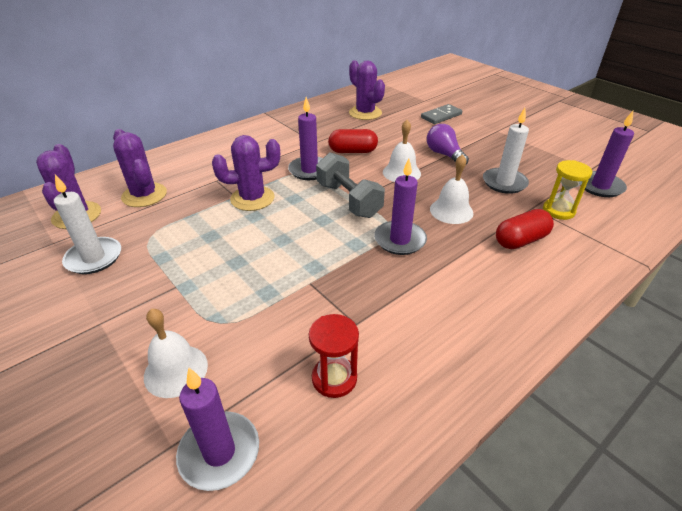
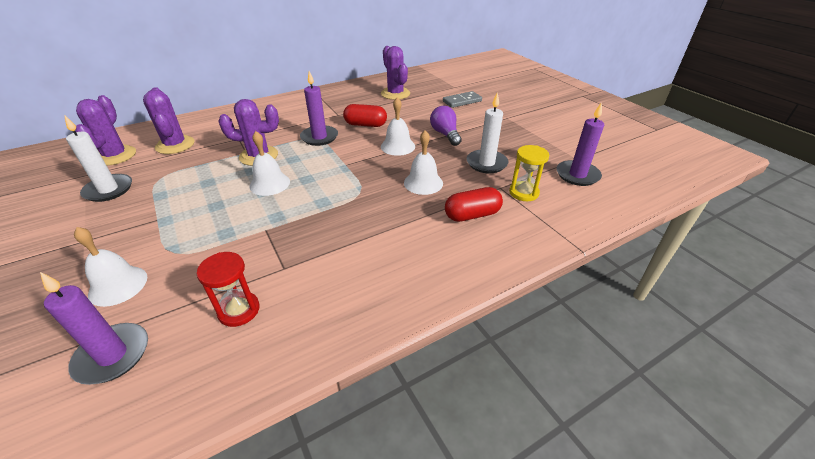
camera: 10 degrees right, 0 degrees up
grey dumbbell [316,153,385,218] -> none
purple candle [374,159,427,255] -> none
none -> white bell [250,131,290,196]

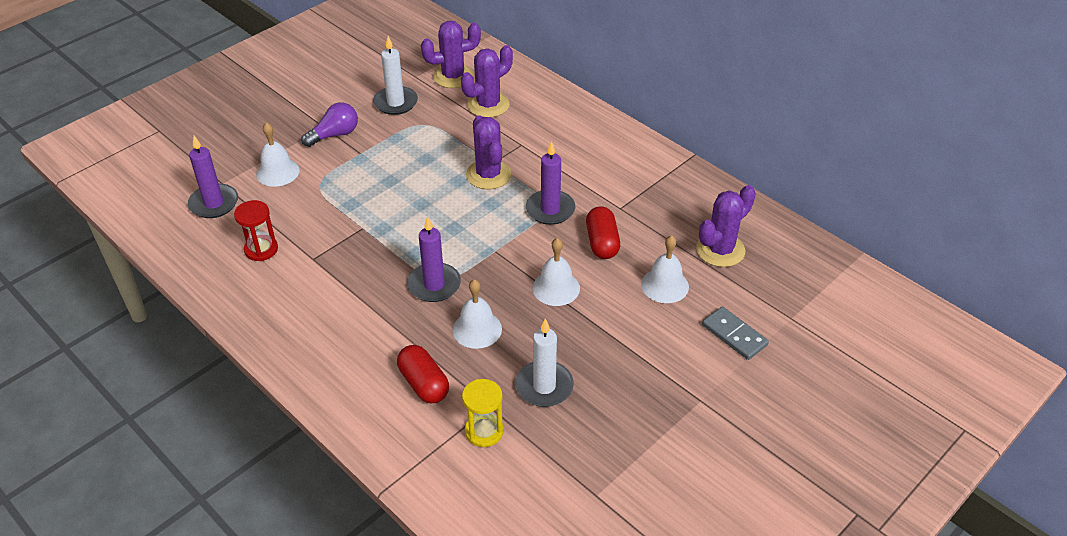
camera: 75 degrees right, 5 degrees up
white bell [250,131,290,196] -> white bell moved to [641,235,689,303]
purple light bulb [430,106,462,146] -> purple light bulb moved to [301,102,358,147]
purple candle [557,102,604,186] -> purple candle moved to [407,216,461,302]

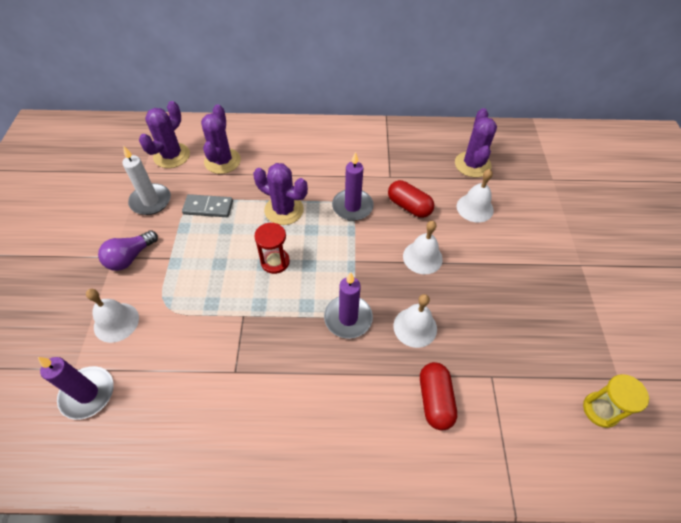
camera: 45 degrees left, 10 degrees up
red hourglass [234,200,278,261] -> red hourglass moved to [254,223,290,274]
purple light bulb [301,102,358,147] -> purple light bulb turned 150 degrees counterclockwise [98,230,158,271]
red capsule [397,345,449,403] -> red capsule turned 75 degrees clockwise [420,362,457,430]
yellow hourglass [462,379,504,447] -> yellow hourglass moved to [583,374,649,428]
white candle [515,319,574,407] -> none
grey domino [702,306,769,360] -> grey domino moved to [182,194,233,217]

